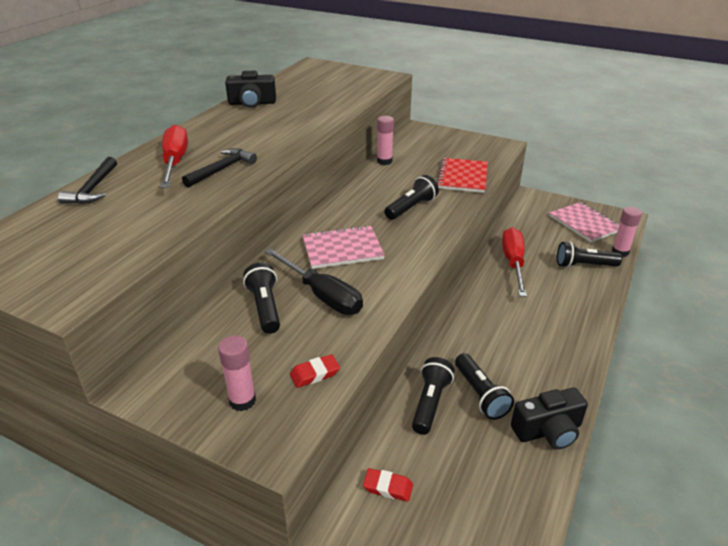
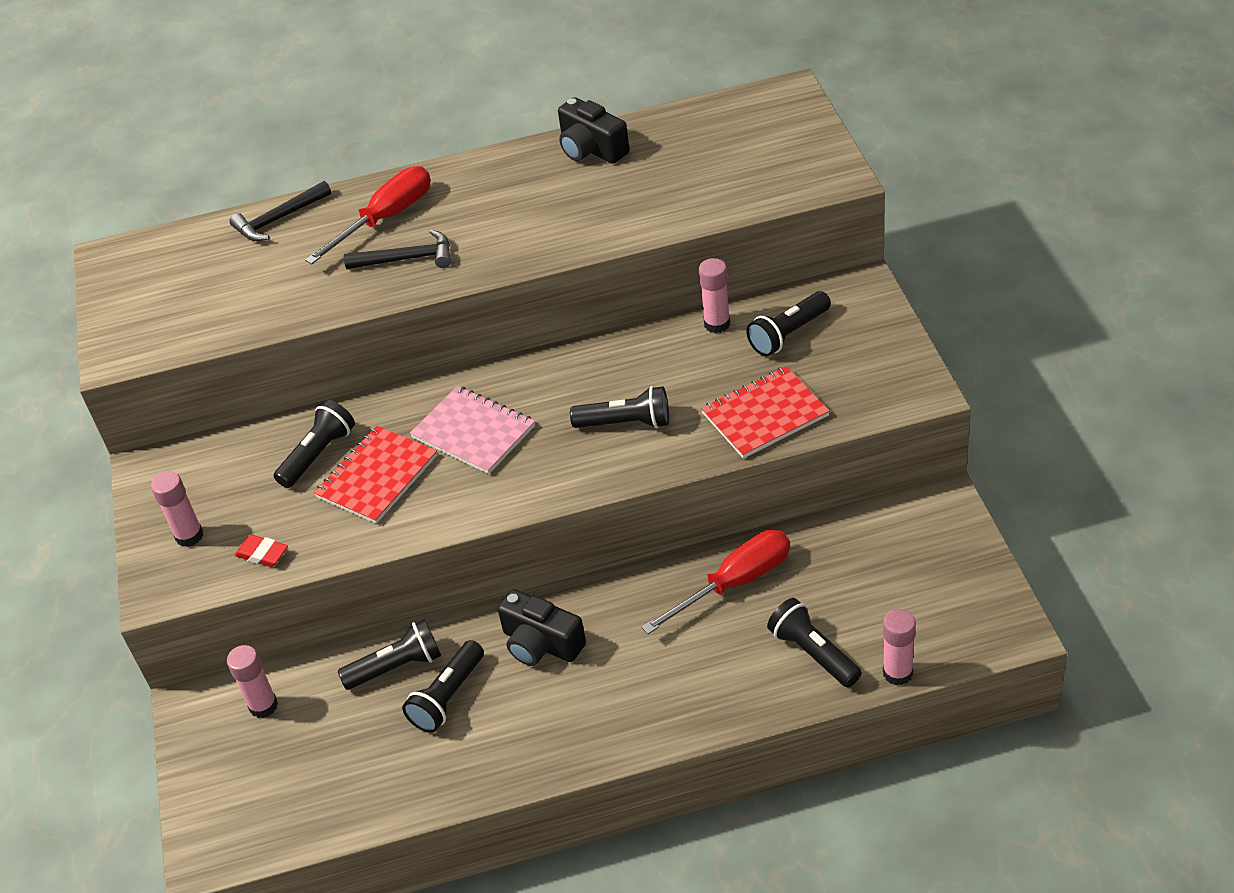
camera: 55 degrees right, 10 degrees up
black screwdriver [265,248,363,315] -> red notebook [314,426,437,524]
red eraser [363,468,413,502] -> pink glue stick [227,645,278,718]
black camera [511,388,588,449] -> black camera moved to [498,589,586,666]
pink notebook [549,202,620,242] -> none
none -> black flashlight [746,291,831,356]

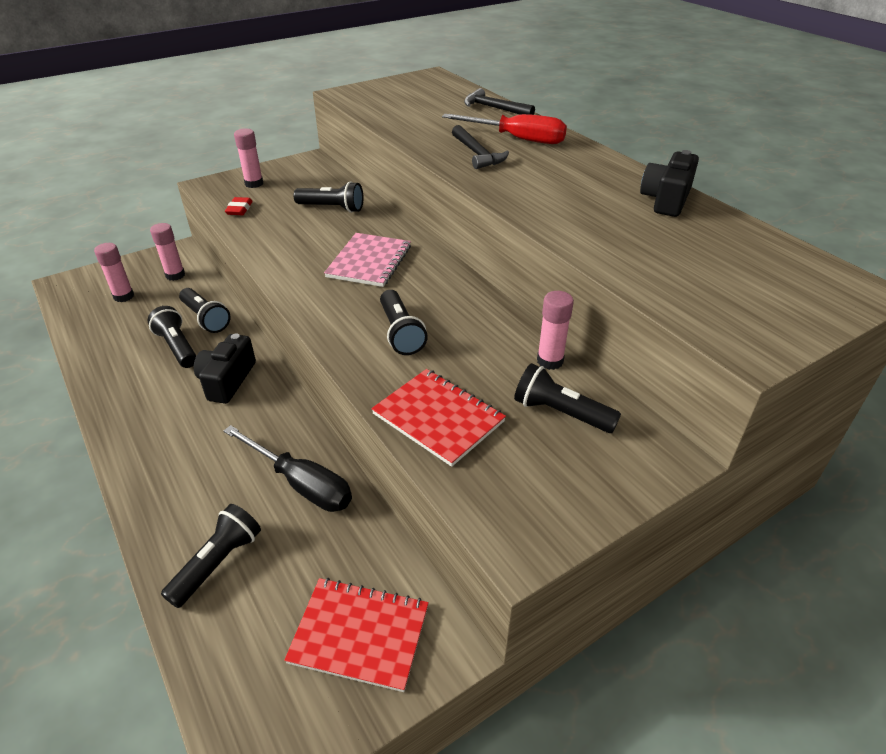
camera: 65 degrees right, 5 degrees down
red notebook [314,426,437,524] -> red notebook moved to [284,578,429,692]
black flashlight [402,640,484,733] -> black flashlight turned 45 degrees clockwise [147,306,196,368]
red screwdriver [642,530,790,634] -> black screwdriver [223,425,352,512]
pink glue stick [883,609,916,685] -> pink glue stick moved to [94,243,134,302]

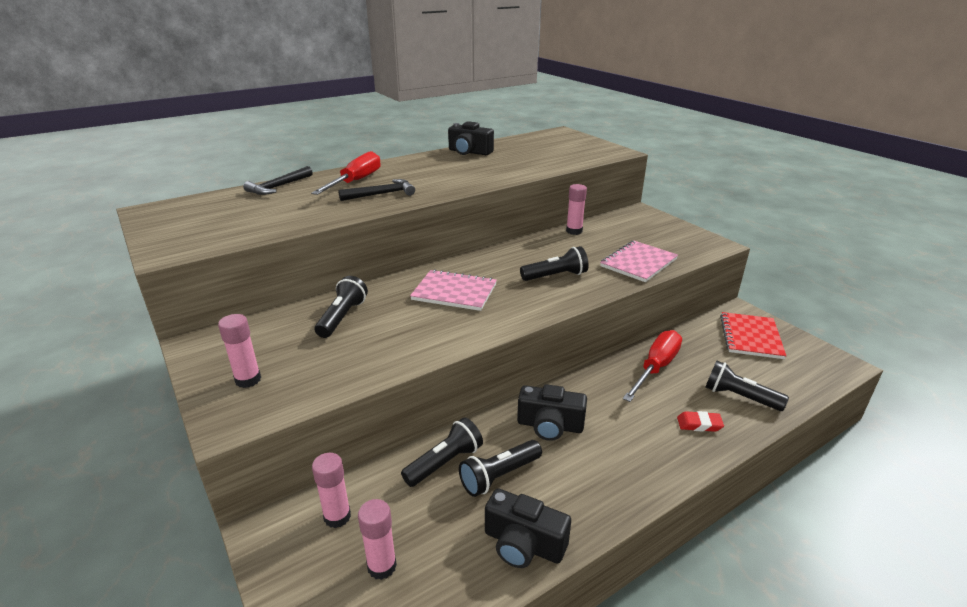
camera: 90 degrees left, 10 degrees down
black screwdriver [223,425,352,512] -> red screwdriver [623,330,682,402]
red eraser [225,197,253,215] -> red eraser moved to [677,411,724,432]
red notebook [371,369,506,467] -> pink notebook [600,241,678,282]
black flashlight [514,363,621,433] -> none
none -> black camera [485,488,571,568]

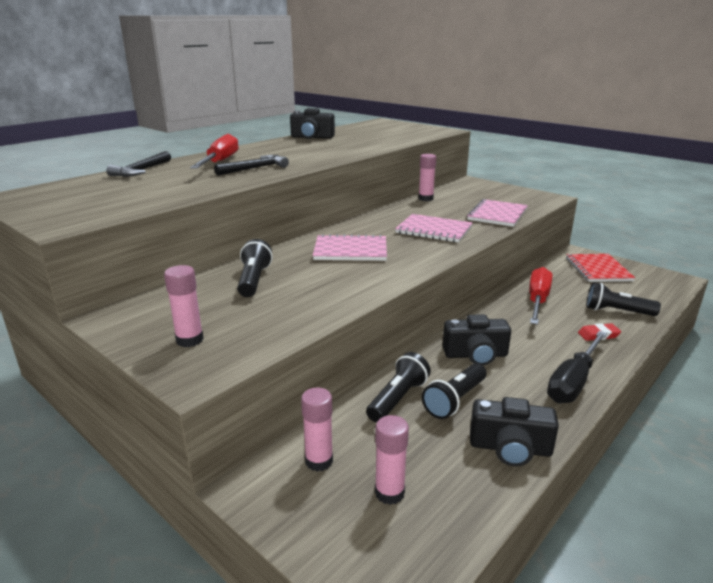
camera: 15 degrees left, 5 degrees down
black flashlight [520,246,589,281] -> pink notebook [395,214,473,243]
none -> black screwdriver [547,331,607,403]

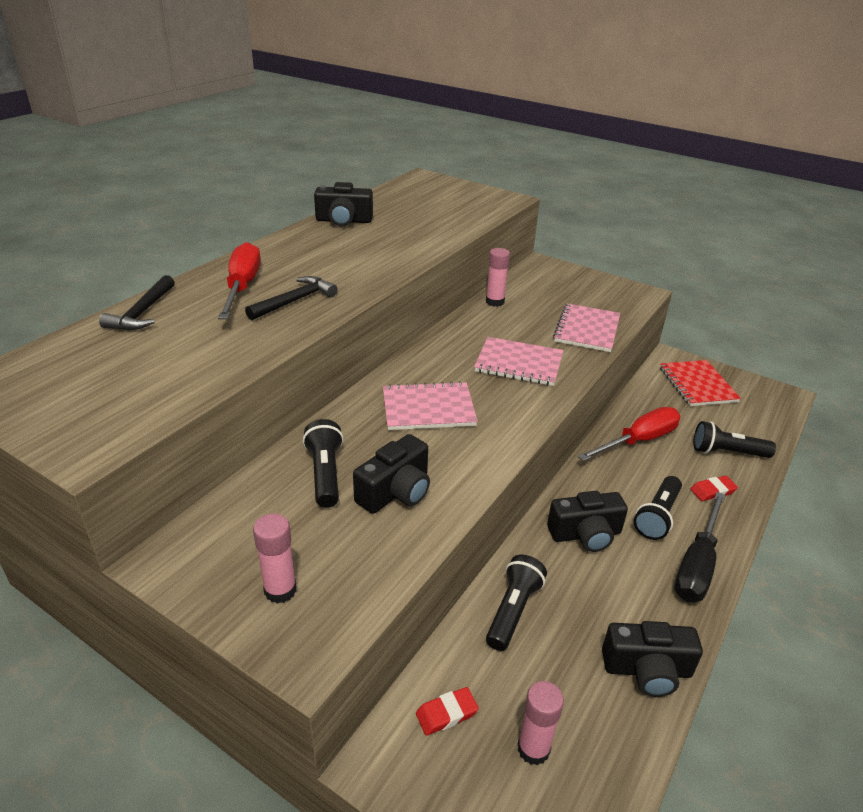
camera: 10 degrees left, 10 degrees up
pink glue stick [301,388,333,472] -> red eraser [416,687,479,736]
black flashlight [422,363,486,419] -> black flashlight moved to [634,476,682,540]
red screwdriver [529,267,552,325] -> red screwdriver turned 45 degrees clockwise [578,407,680,461]
none -> black camera [353,434,430,514]

